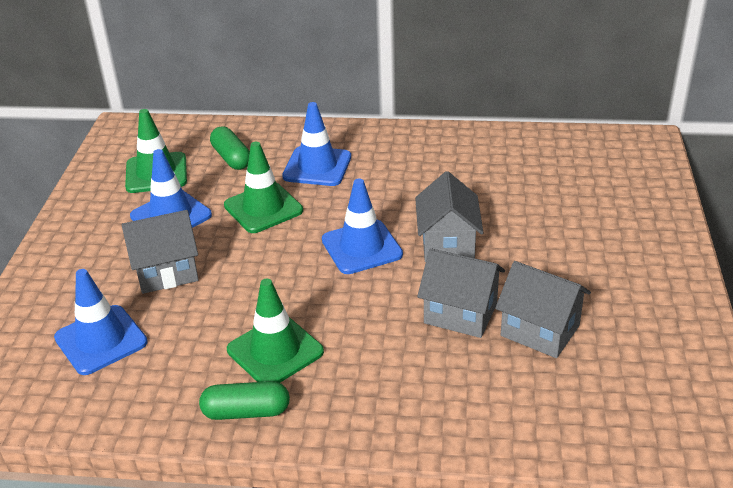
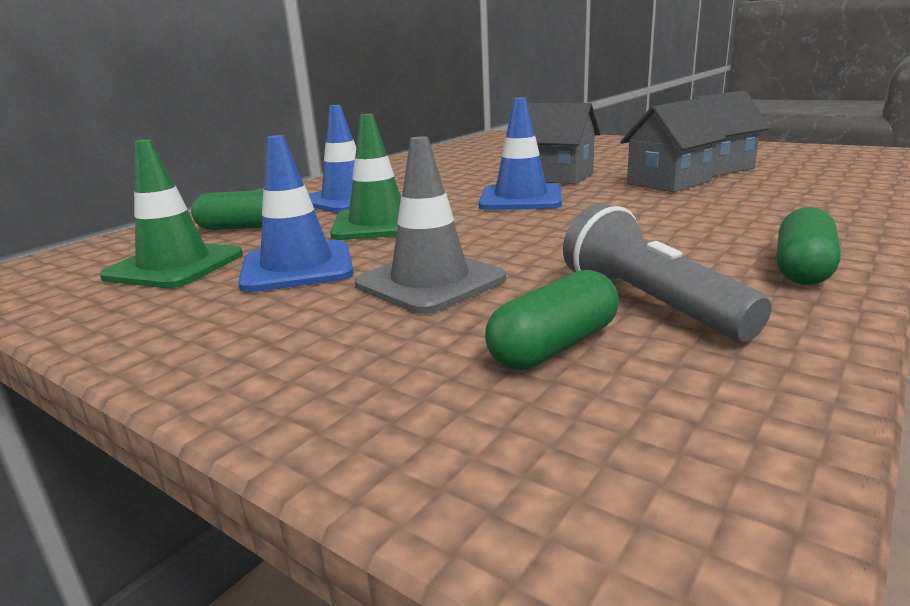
camera: 60 degrees left, 15 degrees down
blue traffic cone [54,269,148,375] -> green capsule [485,270,619,370]
grey house [121,210,199,294] -> grey traffic cone [355,136,506,314]
green traffic cone [227,279,324,383] -> none
none -> grey flashlight [563,203,771,342]

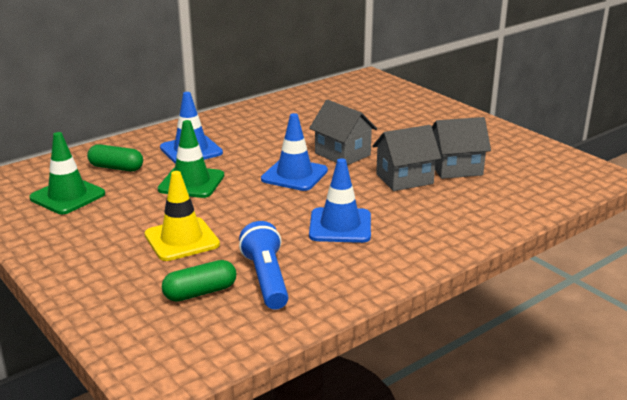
camera: 15 degrees right, 5 degrees up
blue traffic cone [238,135,354,292] -> blue traffic cone moved to [309,158,371,243]
grey traffic cone [355,136,506,314] -> yellow traffic cone [144,171,220,261]
grey flashlight [563,203,771,342] -> blue flashlight [239,221,288,310]
green capsule [776,207,841,285] -> none

